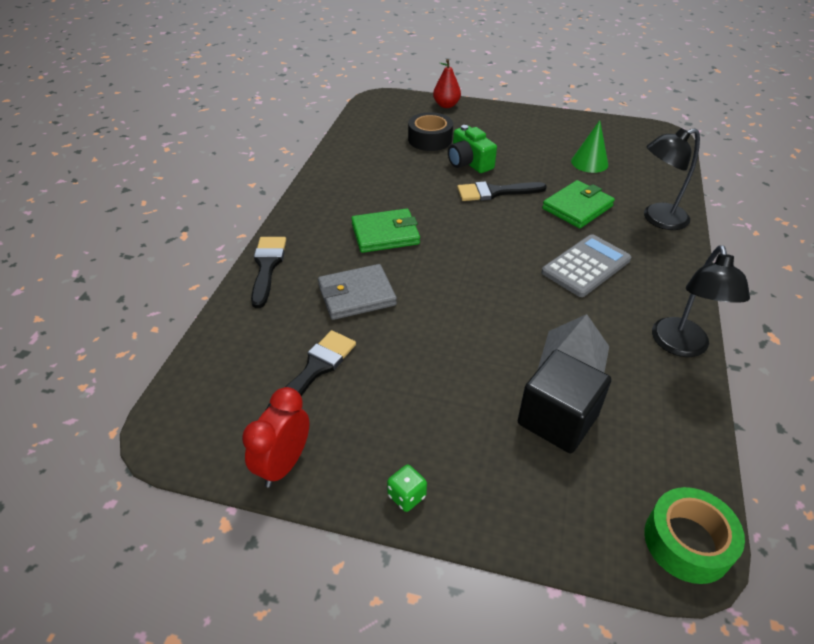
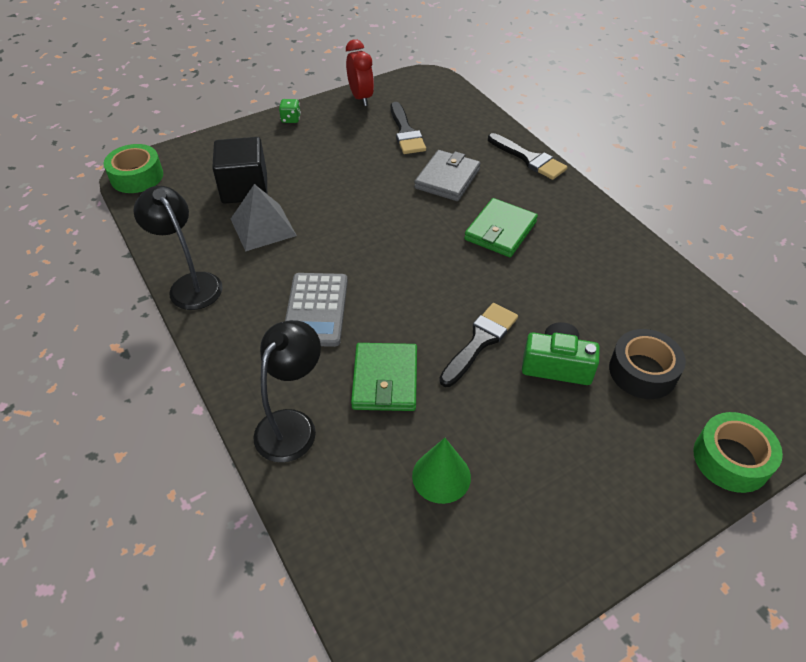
camera: 135 degrees right, 5 degrees up
red pear [433,59,461,108] -> green tape [694,412,783,493]

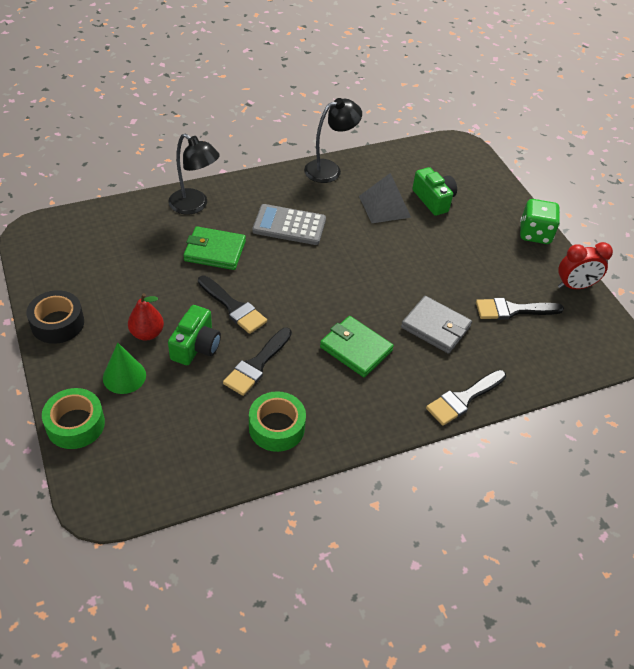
camera: 95 degrees right, 0 degrees up
green tape [104,144,163,193] -> green tape moved to [249,391,306,452]
black cube [212,137,267,204] -> green camera [412,167,457,216]
green dice [279,99,301,123] -> green dice [520,199,560,244], size x1.89
green cone [412,438,471,504] -> green cone moved to [103,343,146,394]
black tape [609,329,686,399] -> black tape moved to [27,290,84,344]
none -> red pear [128,293,164,340]
none -> black brush [223,328,292,396]

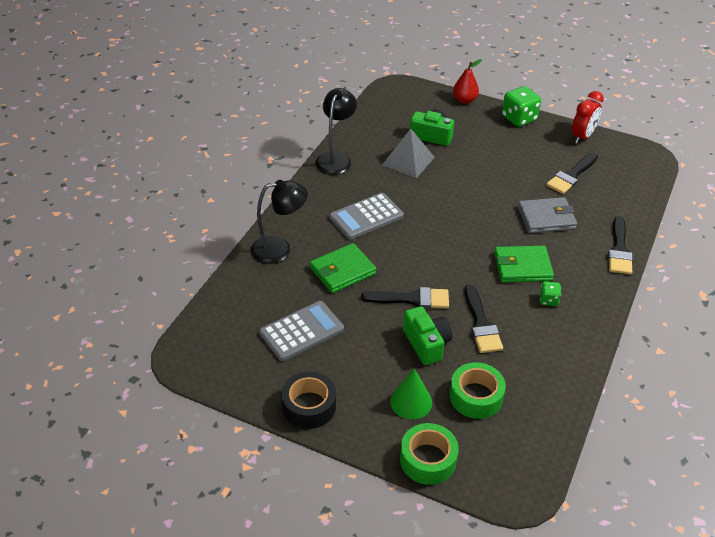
camera: 40 degrees left, 5 degrees down
red pear [128,293,164,340] -> red pear moved to [453,59,482,104]
green tape [249,391,306,452] -> green tape moved to [450,362,506,419]
none -> grey calculator [259,301,344,361]
none -> green dice [540,281,561,306]

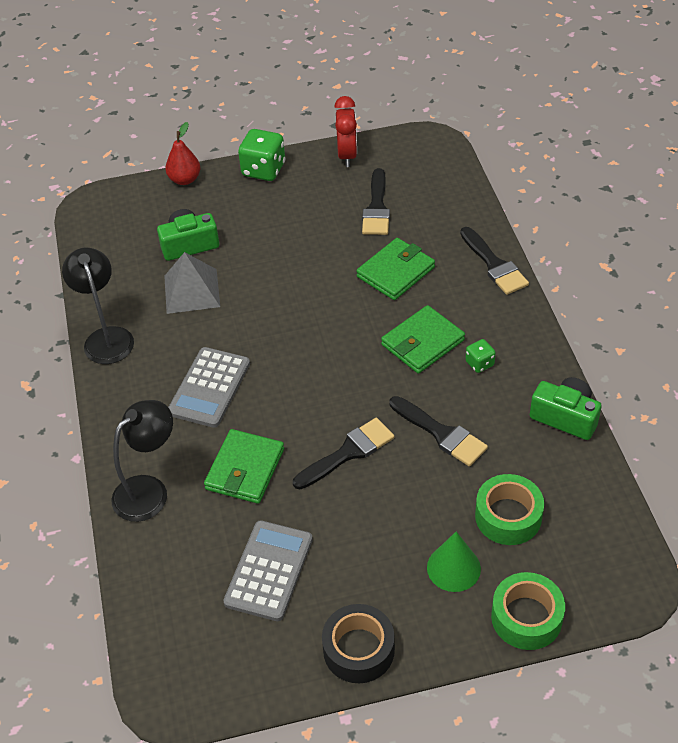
camera: 35 degrees left, 5 degrees up
green camera [403,306,452,365] -> green camera moved to [530,377,602,440]
grey wallet [518,197,577,233] -> green wallet [356,238,435,300]

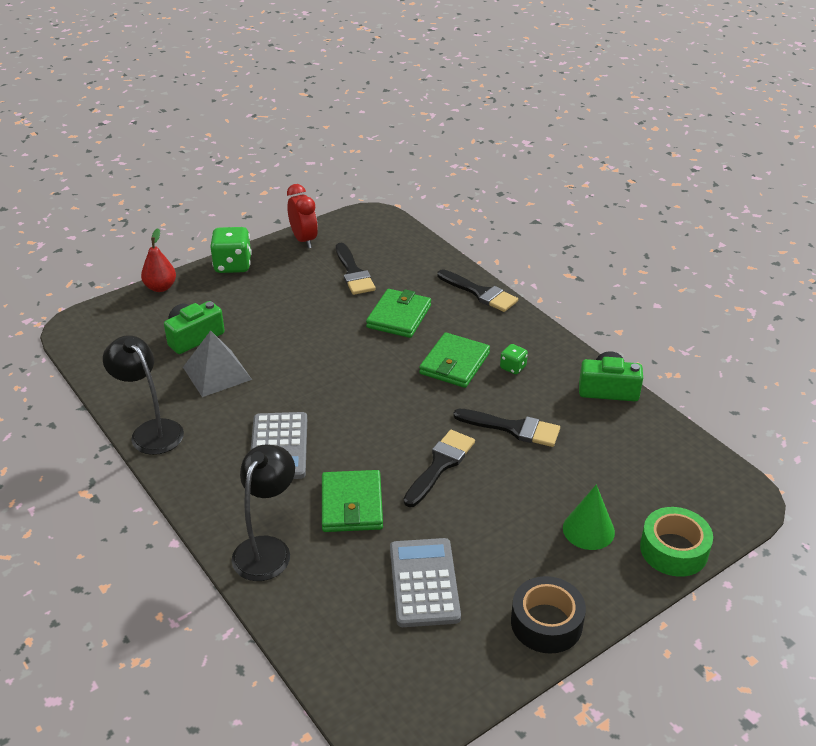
camera: 25 degrees left, 10 degrees down
green tape [475,474,544,545] -> none

